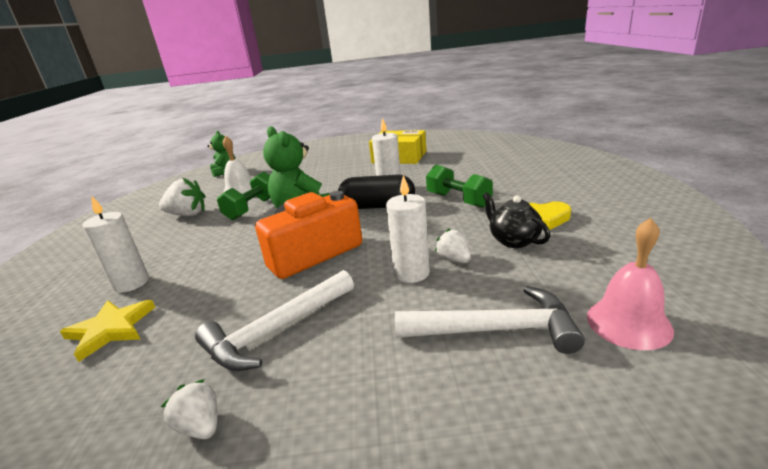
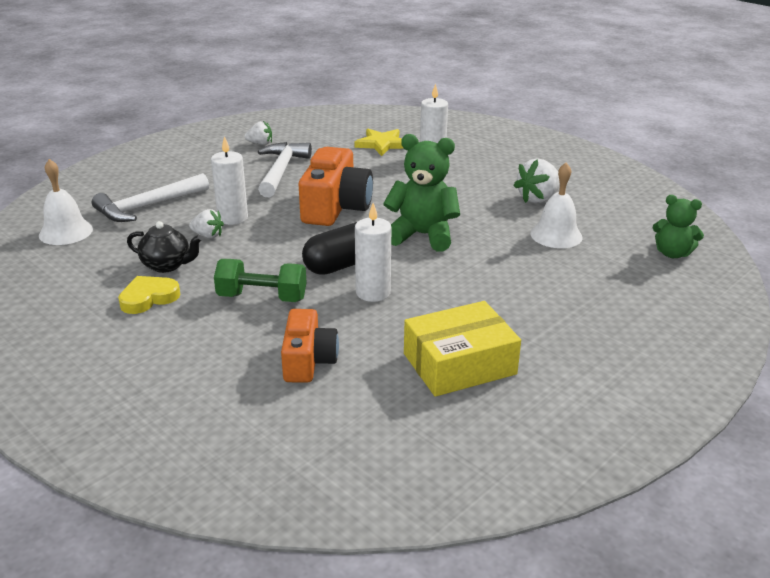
camera: 135 degrees right, 5 degrees up
green dumbbell [217,172,270,220] -> none
pink bell [587,218,674,350] -> white bell [39,159,93,245]
none -> orange camera [281,309,339,383]

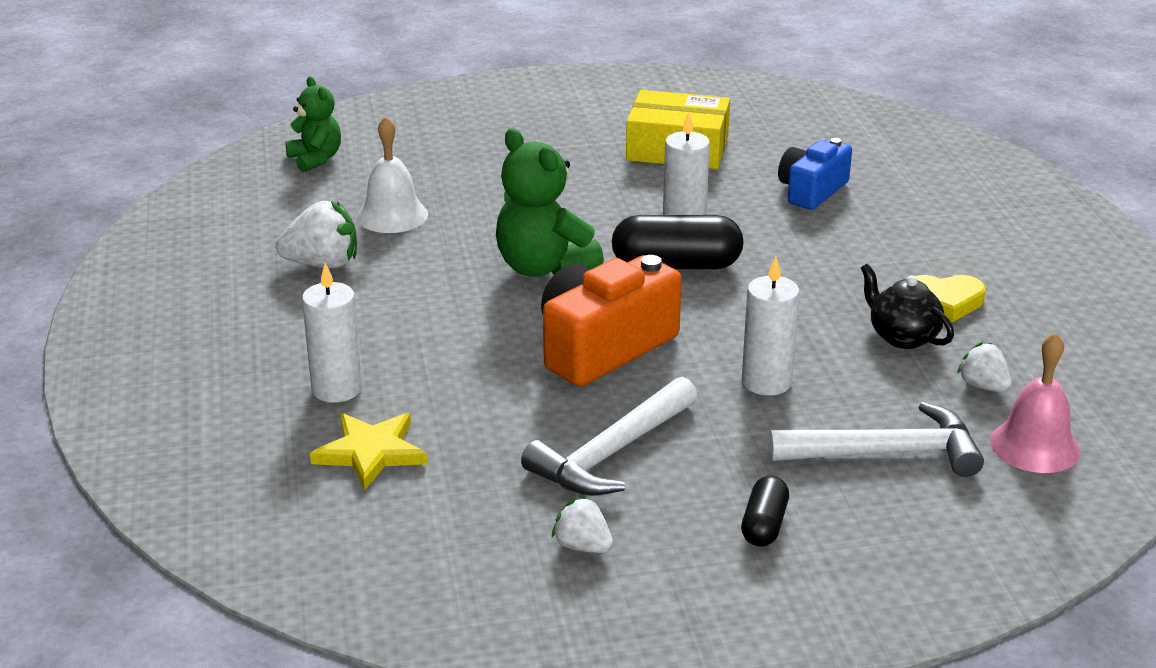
camera: 145 degrees left, 0 degrees up
white bell [39,159,93,245] -> pink bell [990,332,1081,473]
white strawberry [189,209,224,238] -> white strawberry moved to [957,342,1012,392]
green dumbbell [214,259,307,302] -> none
orange camera [281,309,339,383] -> blue camera [778,138,852,210]
none -> black capsule [741,476,789,547]

